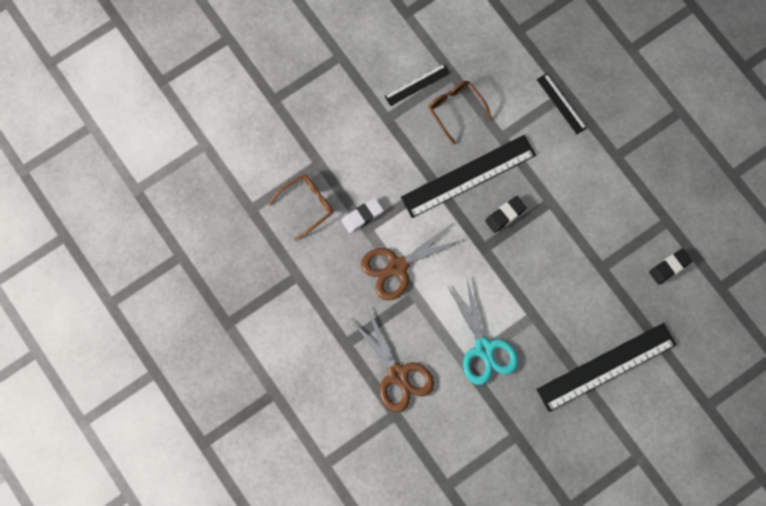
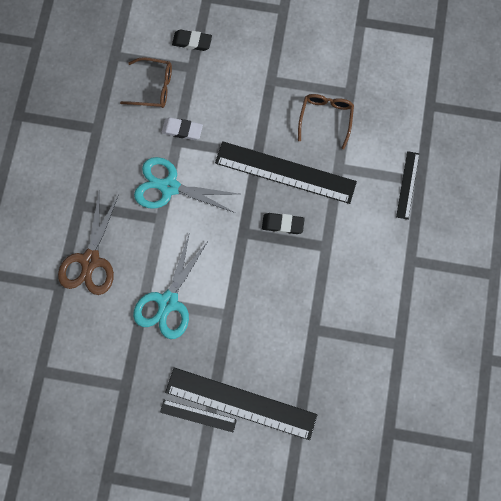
camera: 45 degrees right, 0 degrees up
brown scissors [361,222,465,300] -> turquoise scissors [134,157,239,213]
black ruler [384,64,450,106] -> black ruler moved to [160,400,237,432]
black eraser [649,248,692,285] -> black eraser moved to [172,30,212,51]

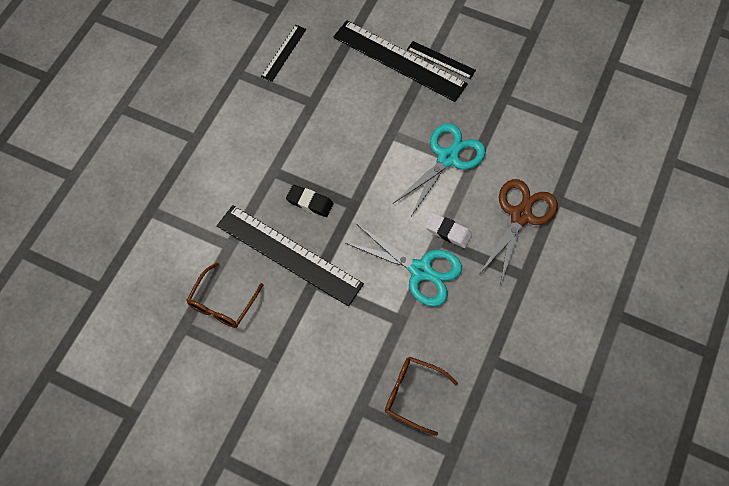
camera: 165 degrees left, 10 degrees down
white eraser [162,118,203,140] -> white eraser moved to [425,213,472,248]
black eraser [172,30,212,51] -> none
black ruler [396,151,419,220] -> black ruler moved to [261,25,306,82]

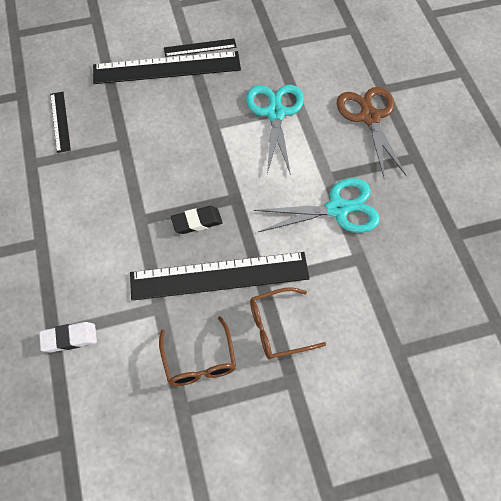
camera: 40 degrees left, 5 degrees down
brown glasses [385,357,458,436] -> brown glasses moved to [250,288,326,360]
white eraser [425,213,472,248] -> white eraser moved to [39,322,97,353]

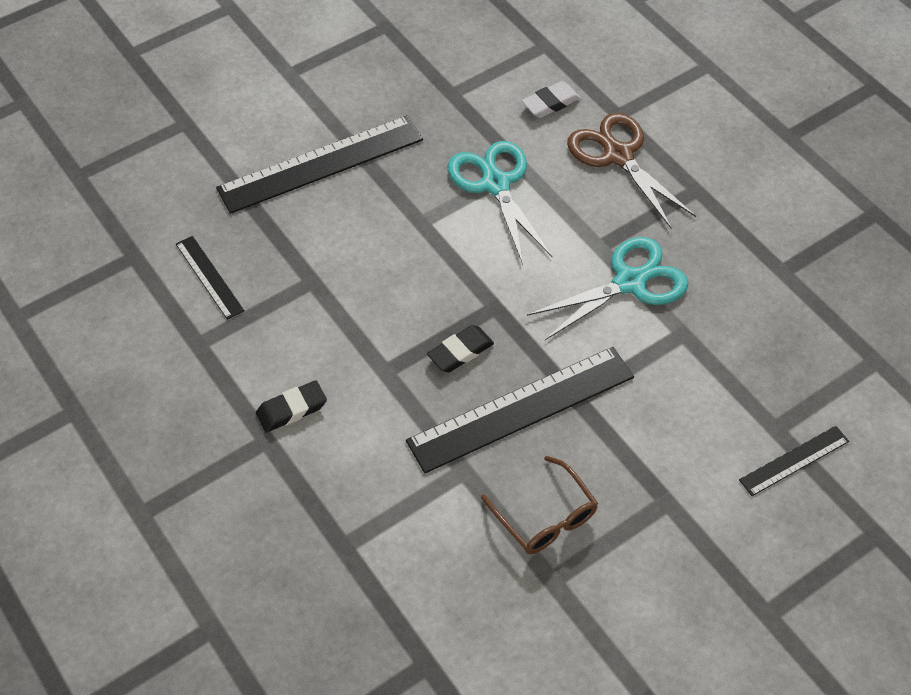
camera: 20 degrees left, 5 degrees down
white eraser [39,322,97,353] -> white eraser moved to [522,81,580,118]
black ruler [164,38,237,57] -> black ruler moved to [739,426,849,496]
brown glasses [250,288,326,360] -> none
none -> black eraser [256,380,327,433]

